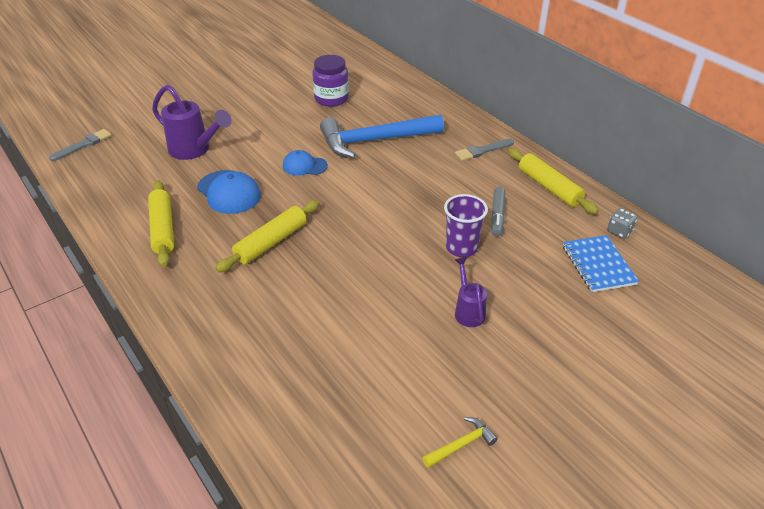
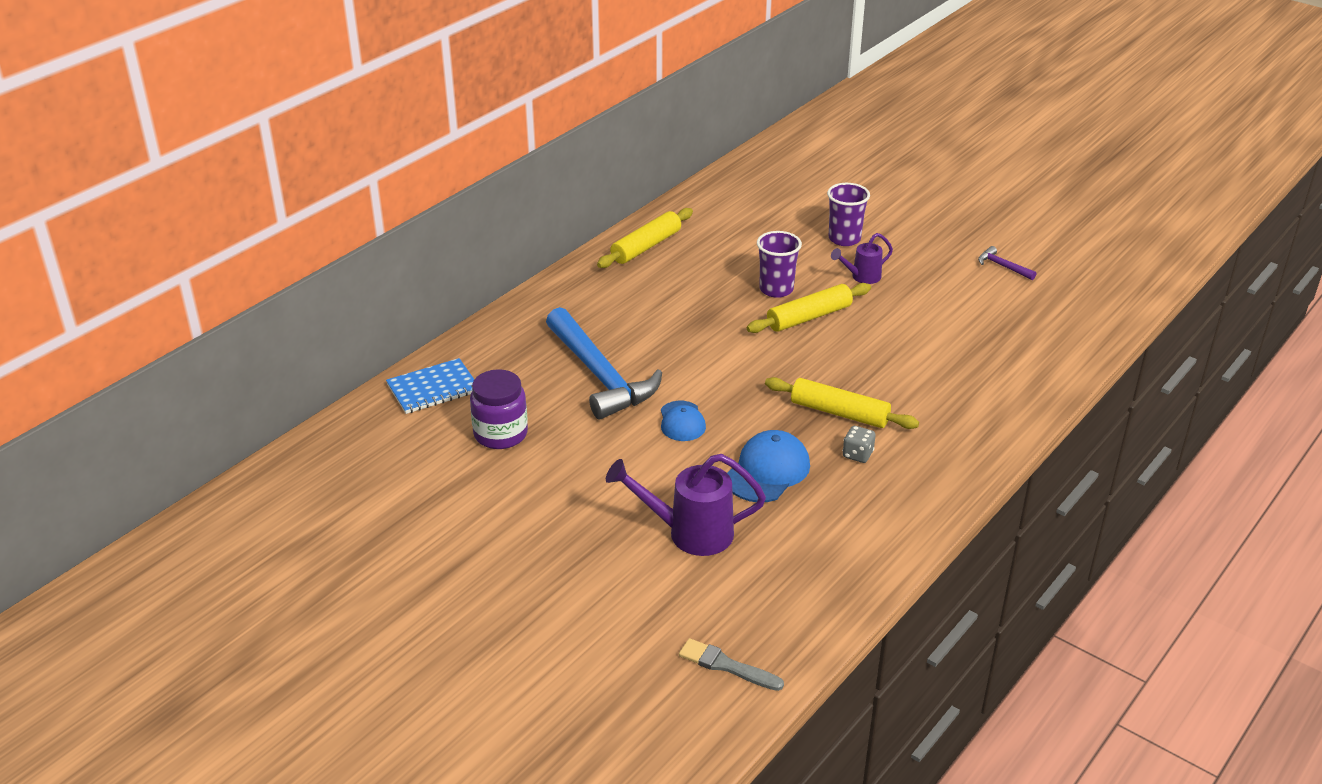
camera: 105 degrees left, 5 degrees down
yellow rolling pin [148,180,174,267] -> yellow rolling pin moved to [747,283,871,333]
purple watering can [152,85,232,160] -> purple watering can turned 105 degrees counterclockwise [606,454,766,556]
yellow hammer [422,417,498,468] -> purple hammer [978,246,1036,280]
grey brush [455,139,514,161] -> none
grey marker [491,187,505,237] -> none
blue notebook [563,235,639,292] -> blue notebook moved to [386,358,474,414]
grey dice [607,208,637,239] -> grey dice moved to [843,426,876,463]
none -> purple cup [827,183,870,246]

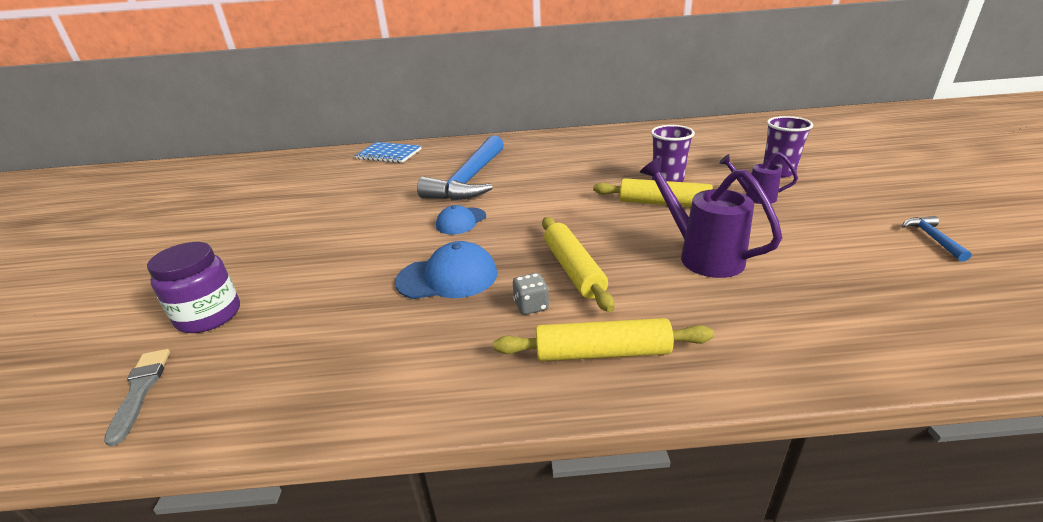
camera: 50 degrees right, 5 degrees down
purple jar [470,369,528,449] -> purple jar moved to [147,242,240,333]
yellow rolling pin [597,208,693,268] -> yellow rolling pin moved to [493,318,714,361]
purple watering can [606,454,766,556] -> purple watering can moved to [640,157,782,278]
purple hammer [978,246,1036,280] -> blue hammer [902,216,972,262]

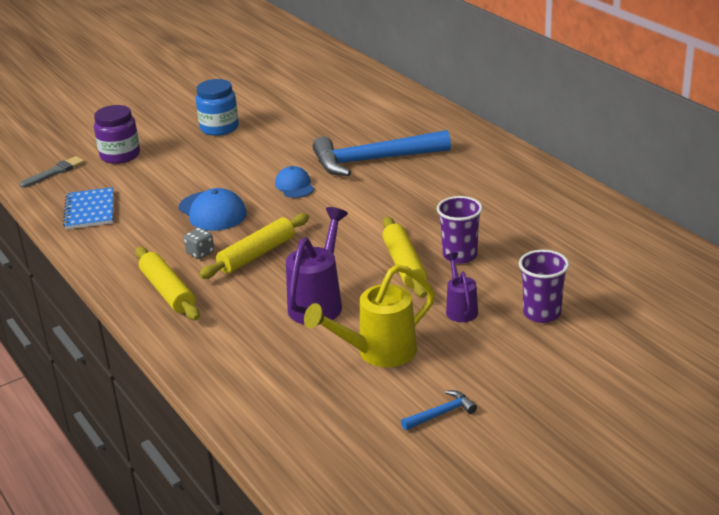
camera: 60 degrees right, 0 degrees up
blue notebook [355,142,422,163] -> blue notebook moved to [63,187,113,229]
blue cap [436,205,486,235] -> blue cap turned 60 degrees clockwise [275,166,314,198]
none -> blue jar [196,79,239,136]
none -> yellow watering can [304,264,435,367]

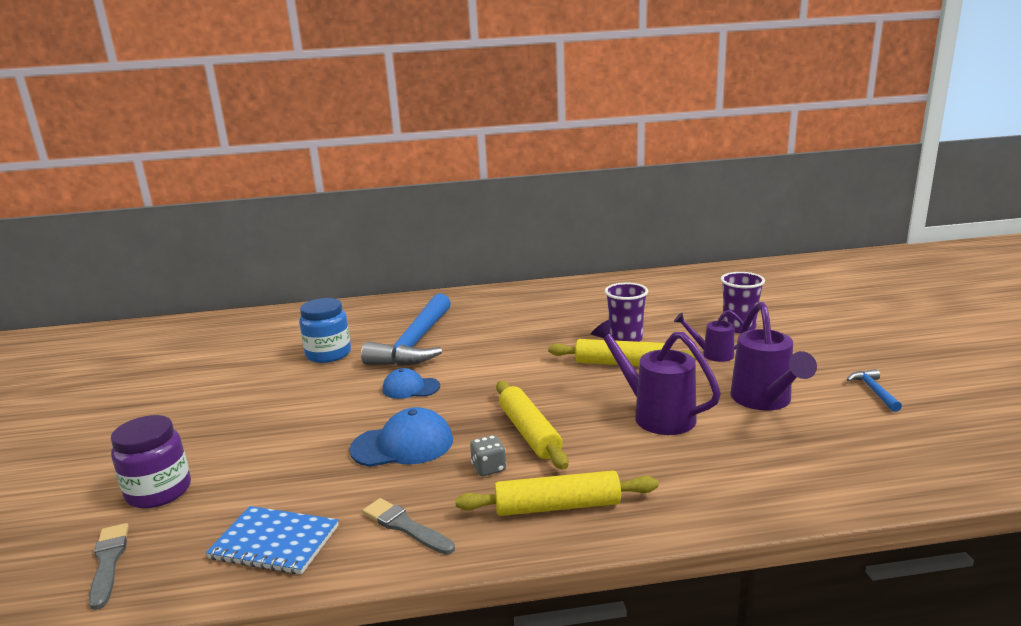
camera: 65 degrees left, 10 degrees down
blue jar [196,79,239,136] -> blue jar moved to [299,298,351,363]
yellow watering can [304,264,435,367] -> purple watering can [731,302,817,411]
none -> grey brush [363,498,455,555]

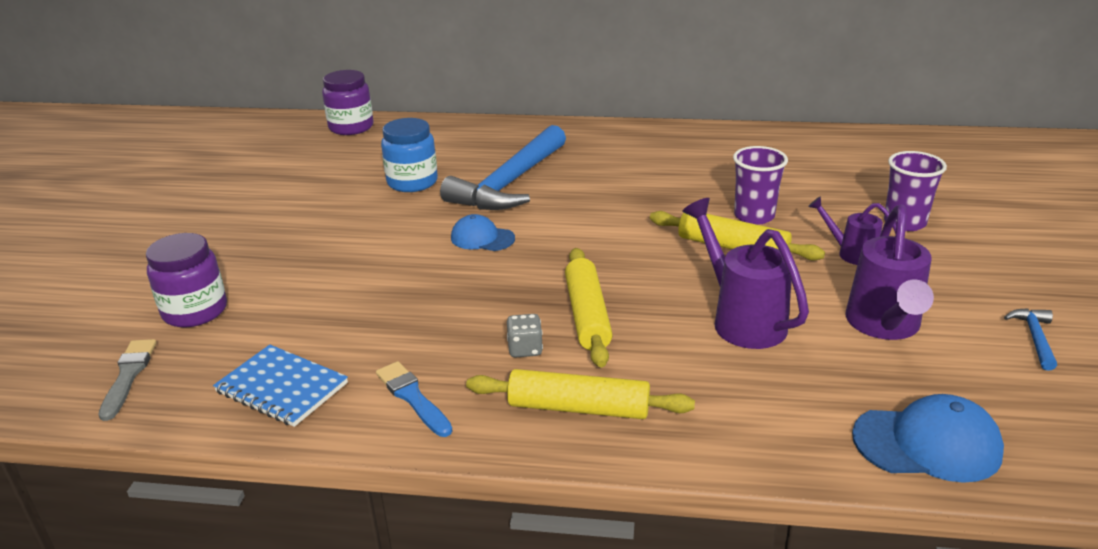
camera: 15 degrees right, 10 degrees up
blue cap [349,407,453,467] -> blue cap moved to [852,394,1004,483]
grey brush [363,498,455,555] -> blue brush [376,361,453,437]
none -> purple jar [322,70,374,135]

